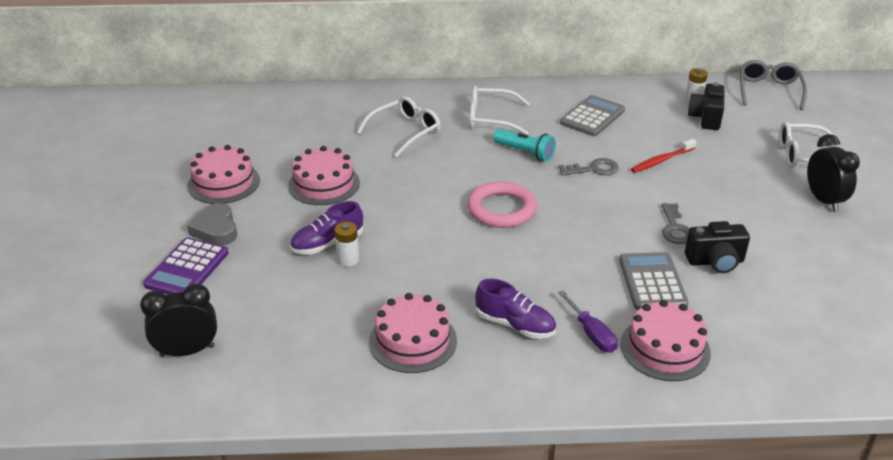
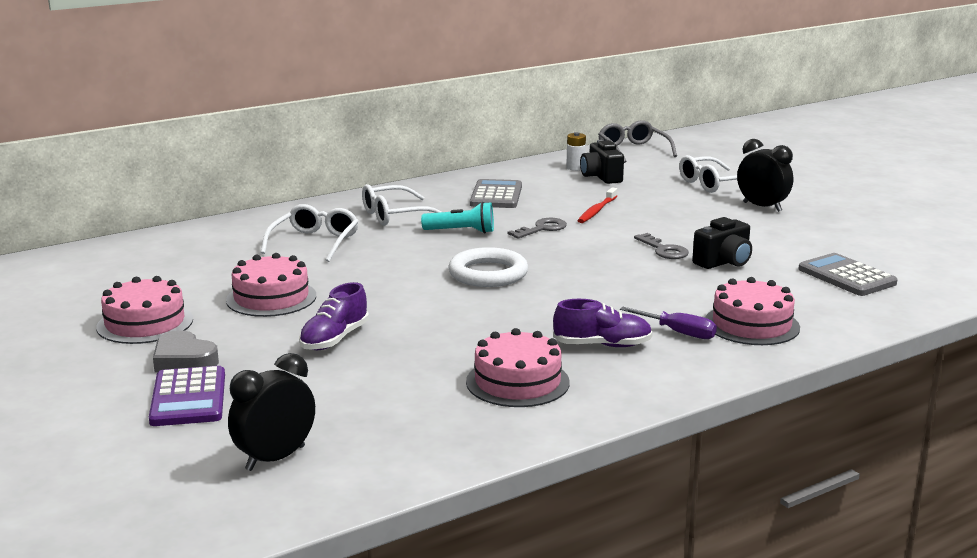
camera: 30 degrees left, 15 degrees down
white battery [334,222,359,267] -> none
pink ring [467,181,537,228] -> white ring [448,247,528,287]
grey calculator [619,252,688,310] -> grey calculator moved to [798,253,898,296]

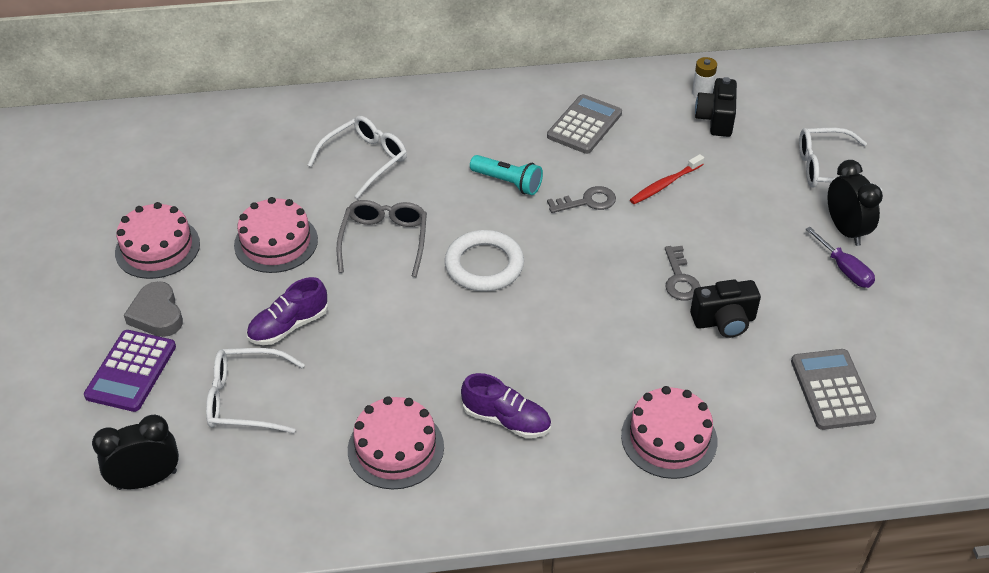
camera: 25 degrees right, 25 degrees up
white glasses [362,184,441,226] -> white glasses moved to [206,348,305,433]
grey glasses [598,120,677,163] -> grey glasses moved to [337,200,427,277]
purple screwdriver [620,307,717,339] -> purple screwdriver moved to [806,227,875,288]

